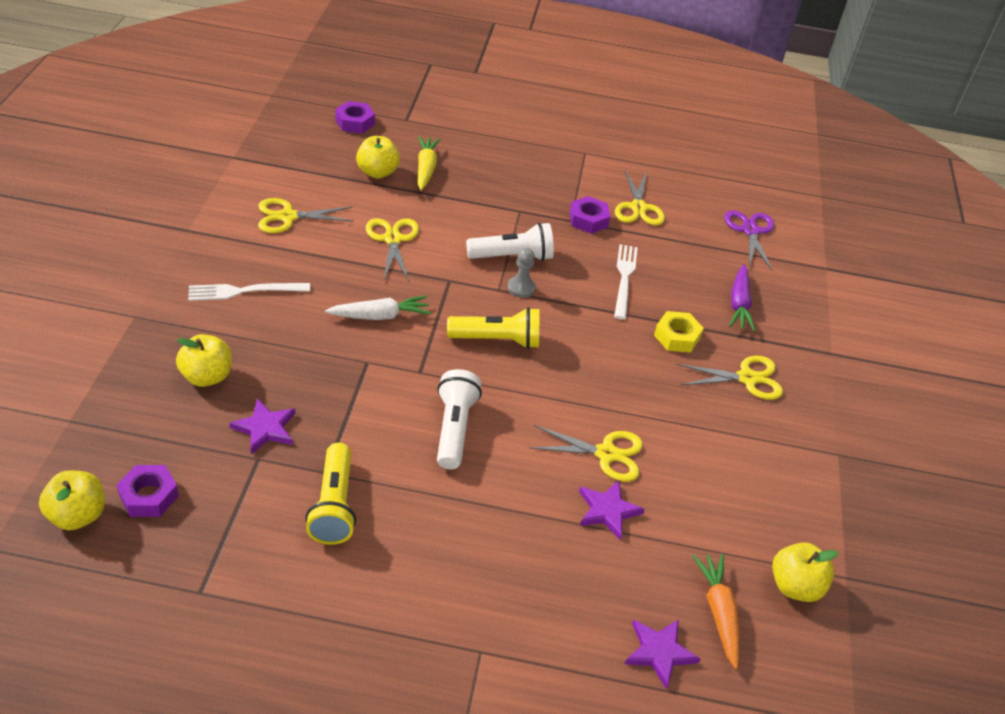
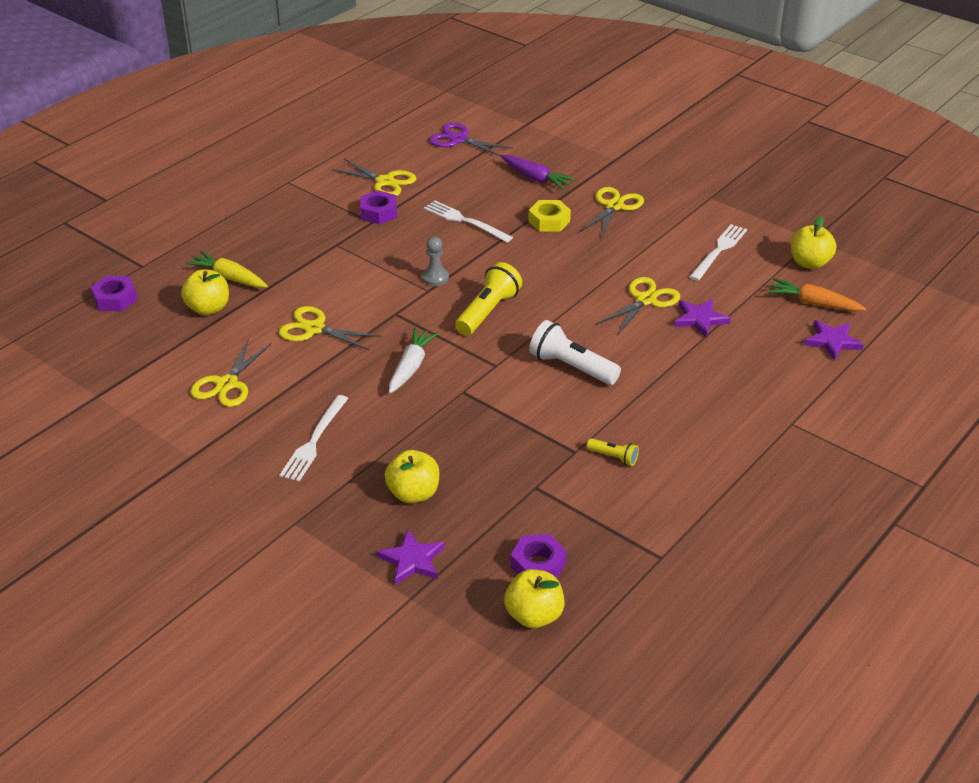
camera: 55 degrees left, 5 degrees down
purple star [229,399,295,454] -> purple star moved to [377,529,445,585]
yellow flashlight [305,443,356,545] -> yellow flashlight [587,438,639,466], size x0.52
white flashlight [466,223,554,261] -> none
none -> white fork [689,224,747,281]

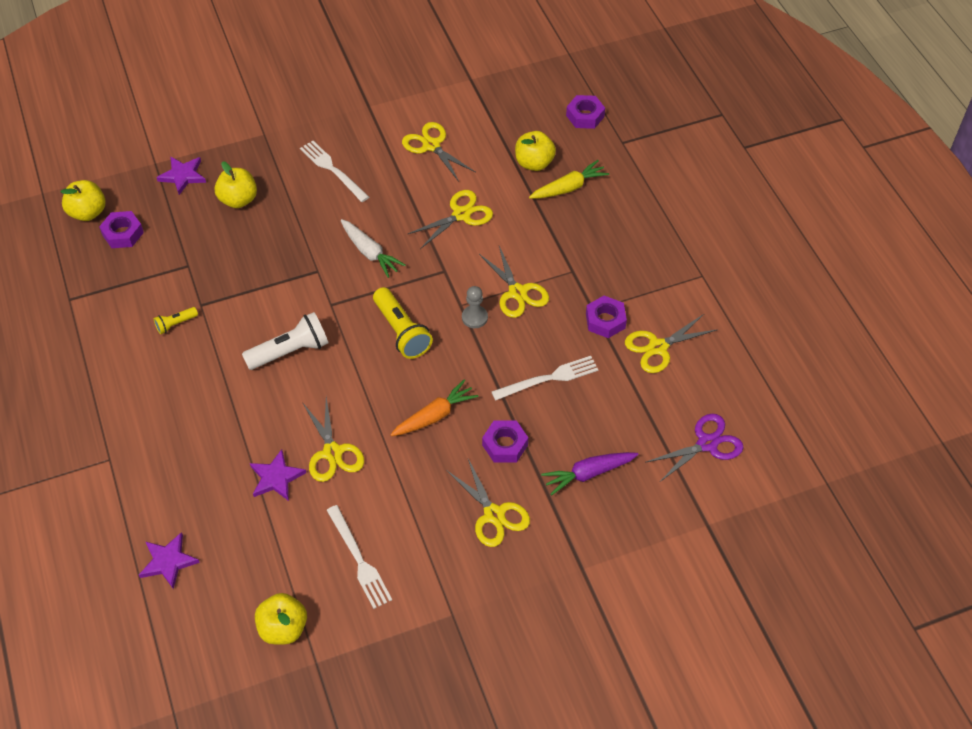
camera: 120 degrees right, 15 degrees up
yellow nut [528,200,571,232] -> purple nut [482,421,528,463]
orange carrot [767,278,866,312] -> orange carrot moved to [390,379,479,436]
none -> yellow scissors [479,246,549,318]

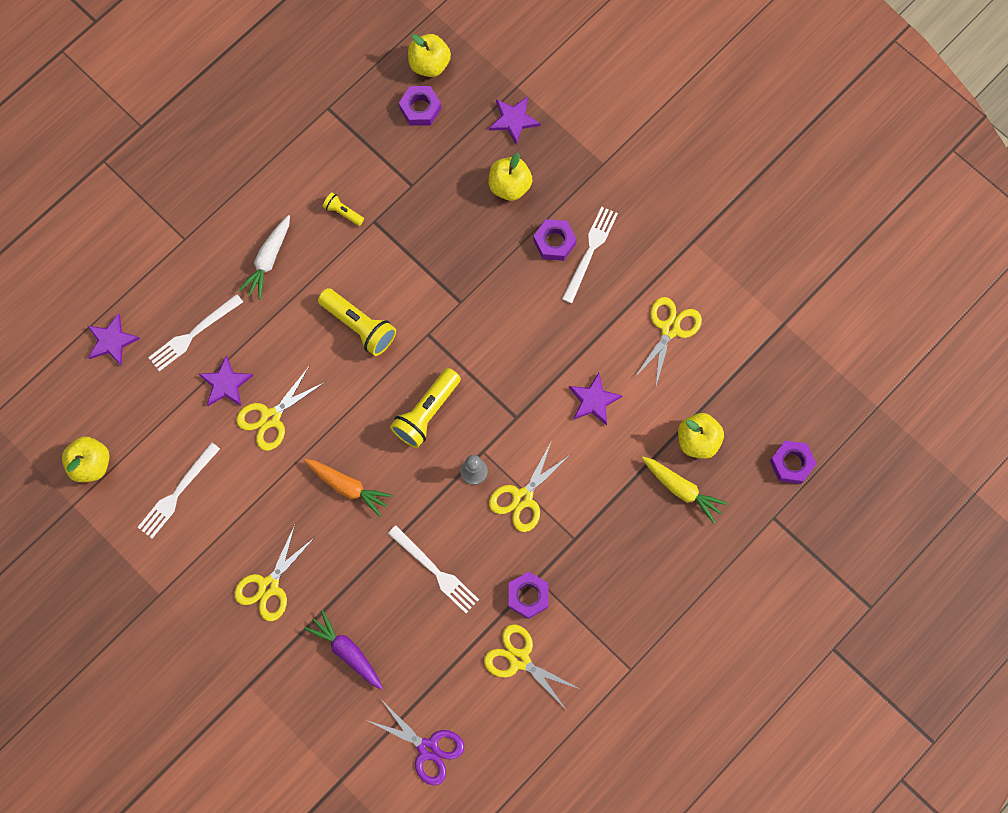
camera: 65 degrees right, 20 degrees up
white flashlight [242,312,328,370] -> yellow flashlight [318,288,396,356]
white carrot [341,219,406,278] -> white carrot moved to [238,215,290,300]
yellow scissors [408,190,493,249] -> purple star [569,373,623,426]
purple nut [482,421,528,463] -> purple nut moved to [533,219,577,261]
none -> white fork [148,294,243,371]

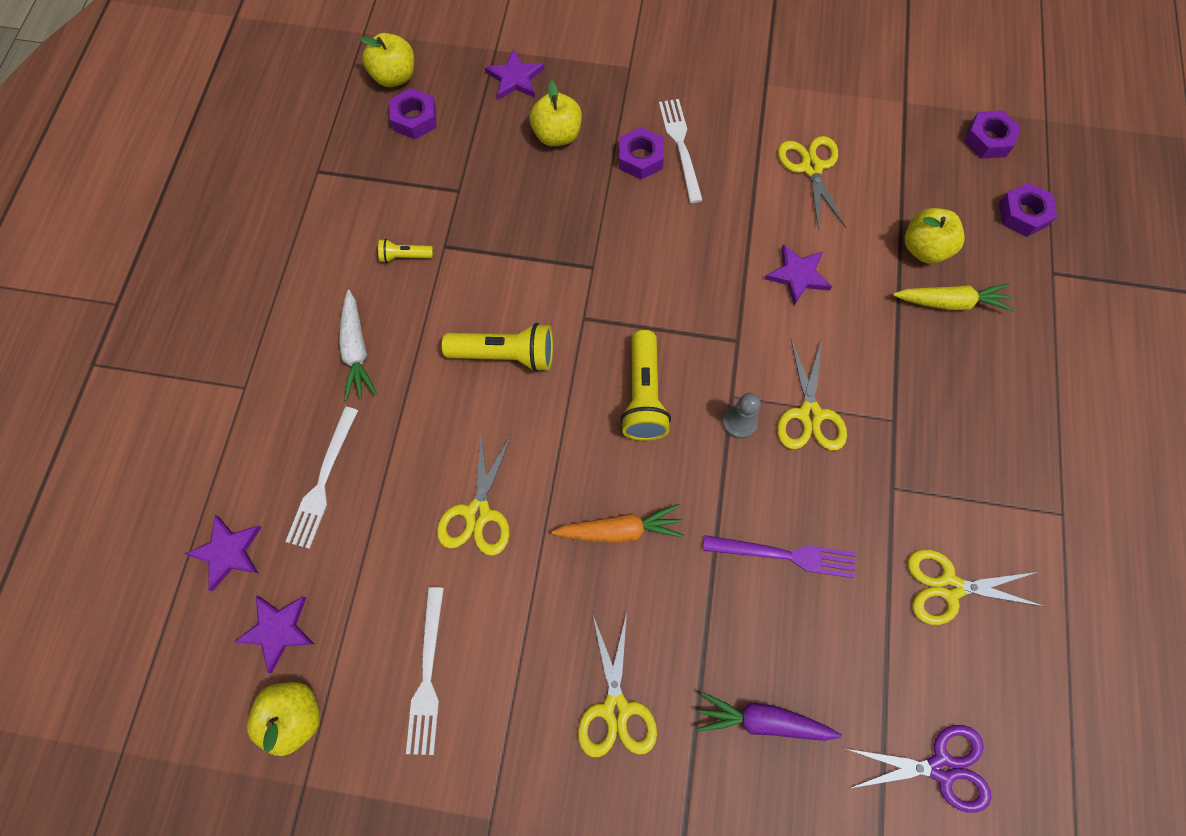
camera: 35 degrees left, 5 degrees down
purple star [199,355,253,406] -> purple star moved to [234,596,314,673]
white fork [388,525,479,613] -> purple fork [703,535,855,578]
purple nut [509,572,549,619] -> purple nut moved to [964,110,1021,159]

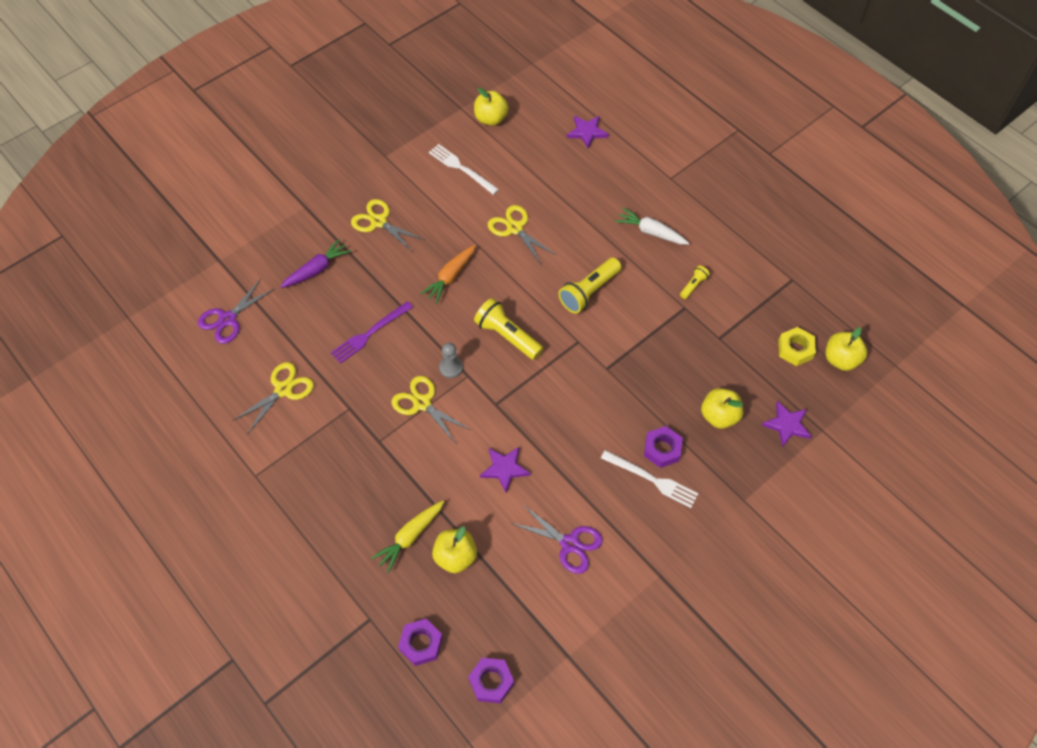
camera: 130 degrees right, 10 degrees down
purple star [234,596,314,673] -> none
white fork [285,407,358,549] -> none
purple nut [389,88,437,139] -> yellow nut [778,327,816,366]
yellow scissors [778,136,846,231] -> purple scissors [511,504,603,574]

